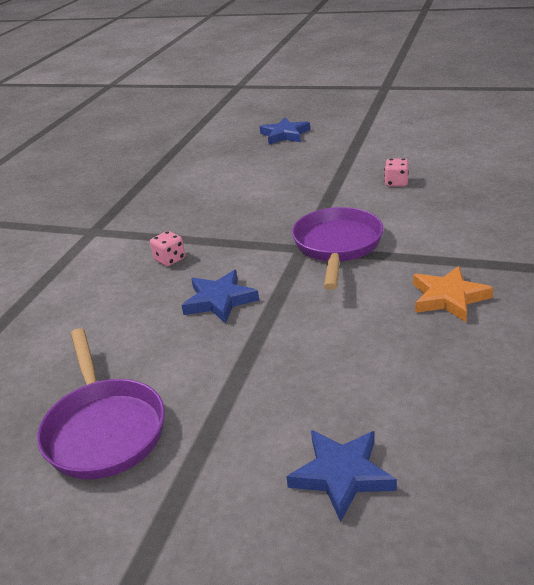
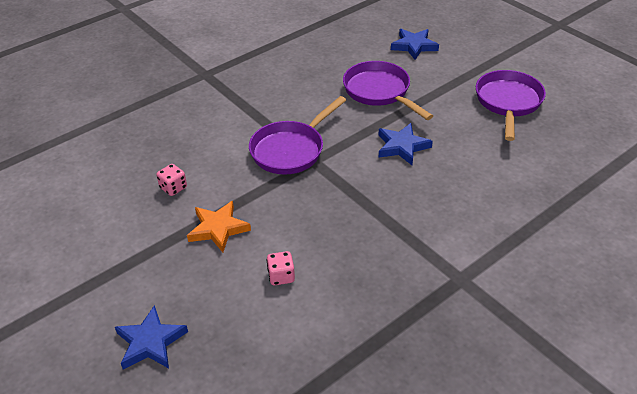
camera: 150 degrees left, 10 degrees up
pink dice [150,231,185,266] -> pink dice moved to [266,251,295,285]
orange star [413,266,493,322] -> orange star moved to [187,201,251,252]
none -> purple pan [343,61,433,120]

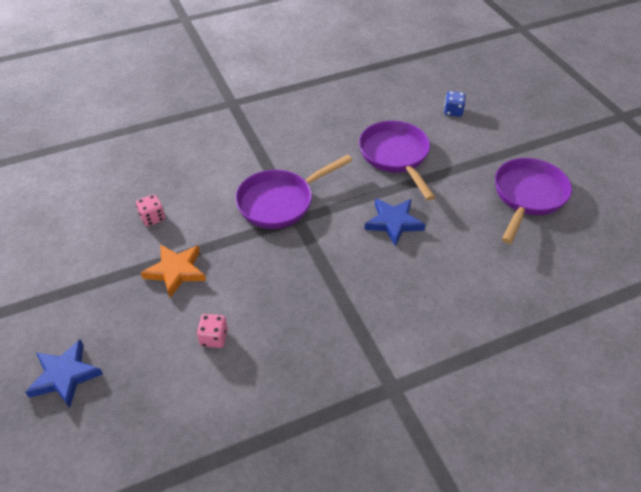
camera: 15 degrees right, 5 degrees up
blue star [391,29,439,60] -> blue dice [444,91,466,117]

